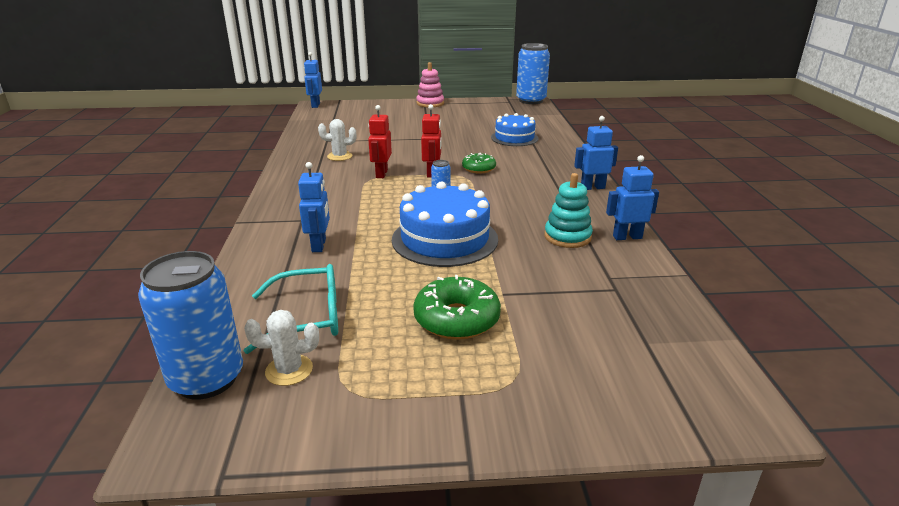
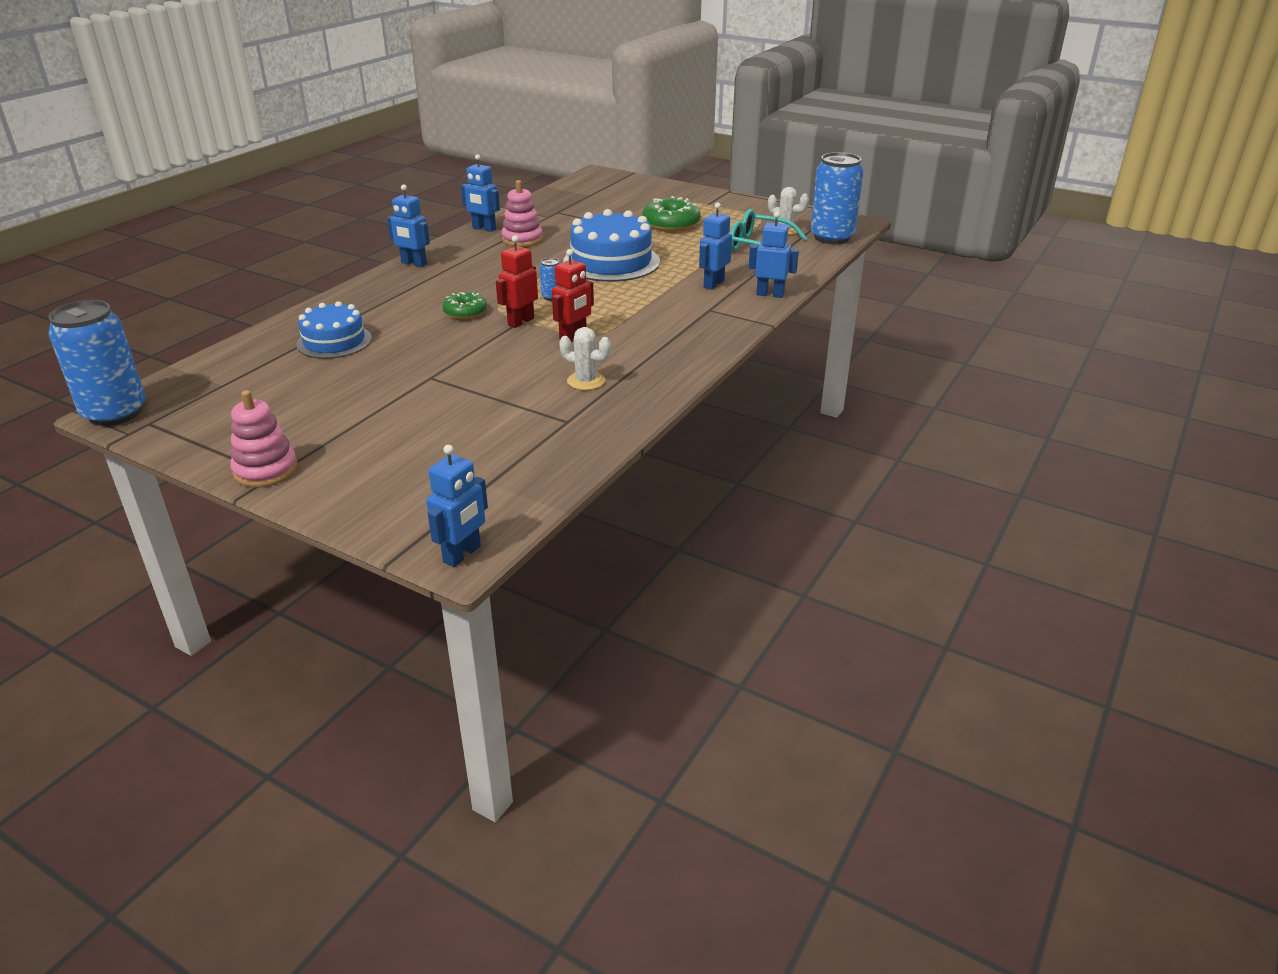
camera: 145 degrees left, 5 degrees up
turquoise stacking toy [544,173,593,248] -> pink stacking toy [502,180,543,247]
none -> blue robot [749,212,799,298]

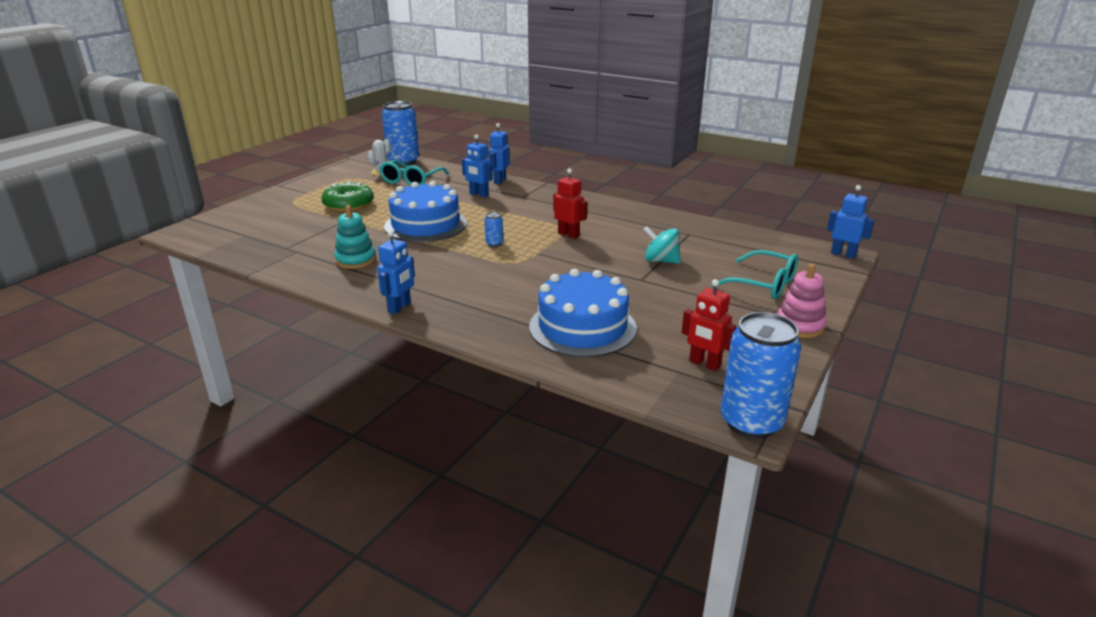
camera: 90 degrees left, 5 degrees down
blue cake [296,301,372,359] -> blue cake [529,269,637,357], size x1.56
green donut [442,292,487,319] -> none
blue robot [461,154,500,232] -> none
red robot [496,236,538,328] -> red robot moved to [682,279,737,371]
pink stacking toy [502,180,543,247] -> turquoise stacking toy [334,205,376,269]
white cactus [559,327,611,390] -> none
none -> turquoise spinning top [643,226,680,264]
none -> turquoise glasses [712,250,798,299]

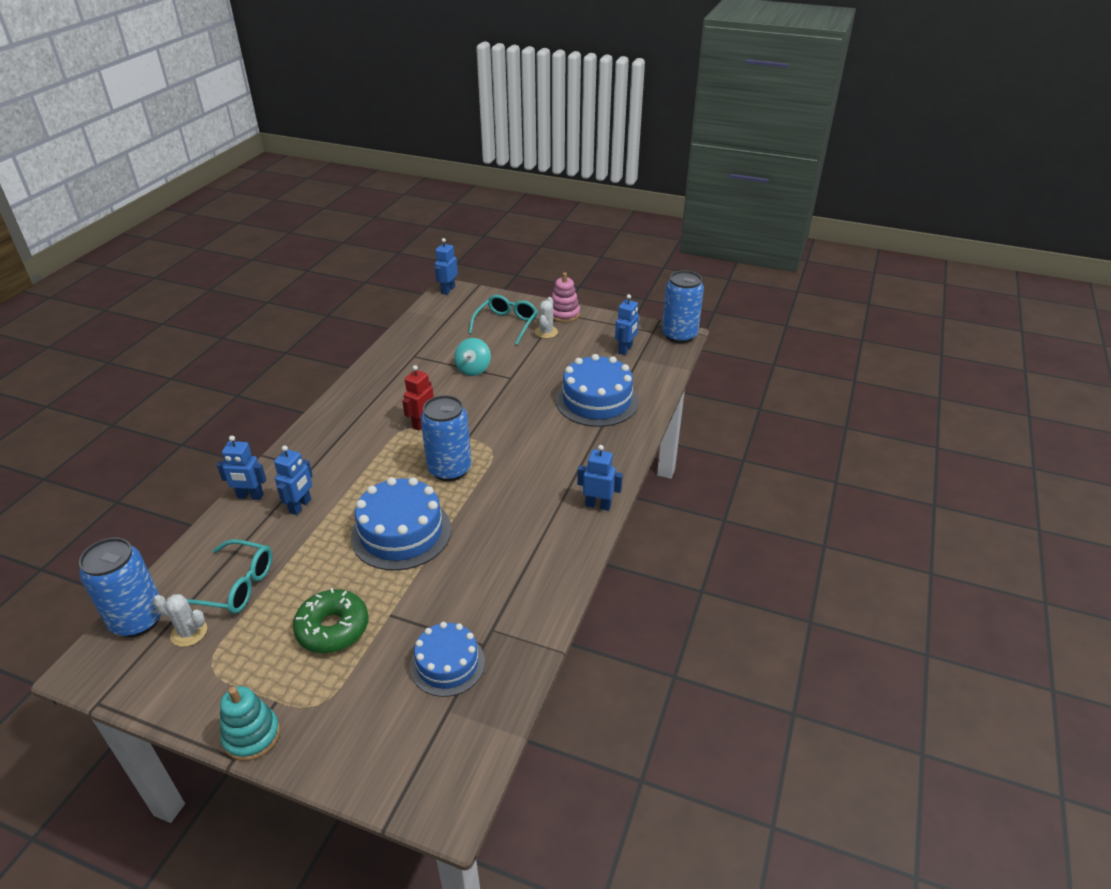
camera: 100 degrees left, 10 degrees up
turquoise stacking toy [334,205,376,269] -> turquoise stacking toy moved to [220,686,280,761]
blue can [485,212,503,247] -> blue can [420,395,471,481], size x2.37
red robot [682,279,737,371] -> blue robot [615,294,639,355]
none -> blue cake [410,622,485,697]
none -> white cactus [535,297,558,338]

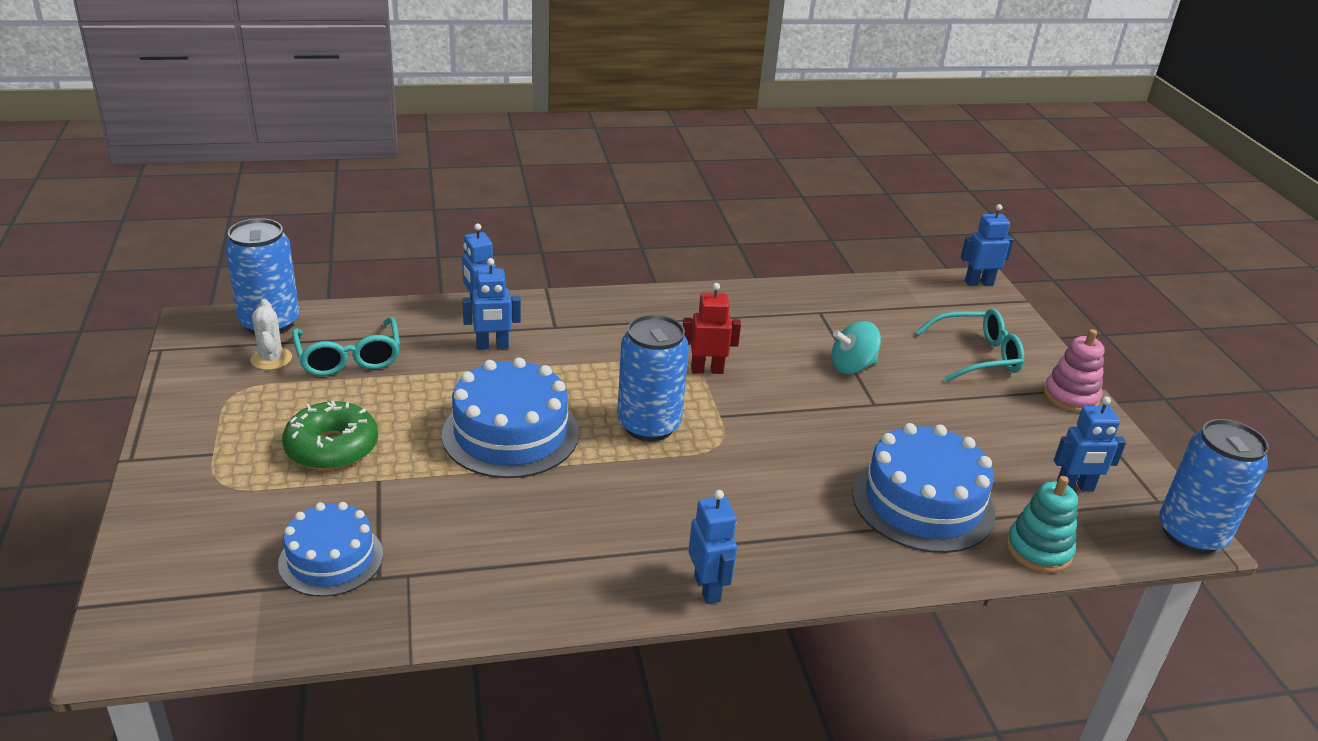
camera: 55 degrees right, 5 degrees down
turquoise stacking toy [220,686,280,761] -> turquoise stacking toy moved to [1006,476,1078,573]
white cactus [535,297,558,338] -> none

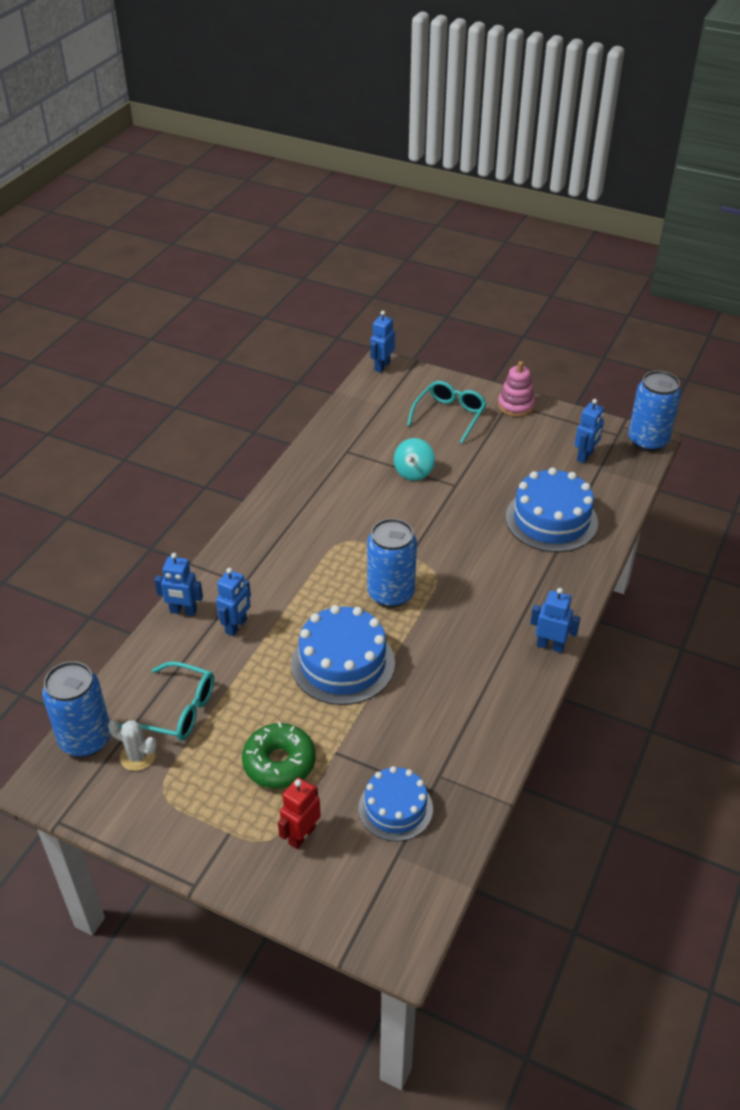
camera: 50 degrees left, 10 degrees up
red robot [683,283,741,374] -> red robot moved to [278,778,321,849]
turquoise stacking toy [1006,476,1078,573] -> none

